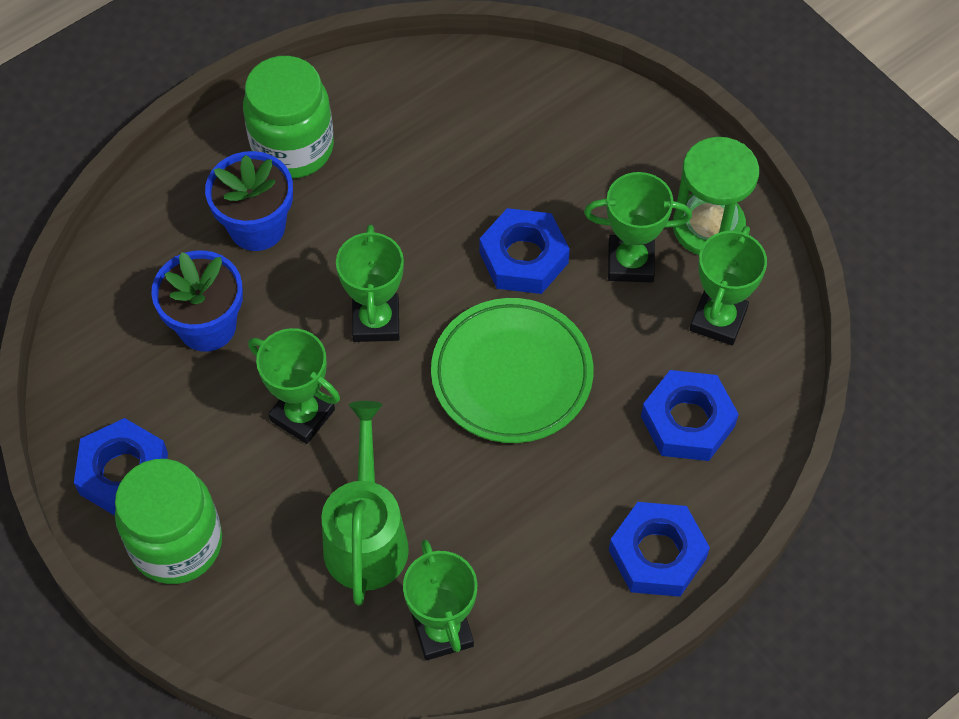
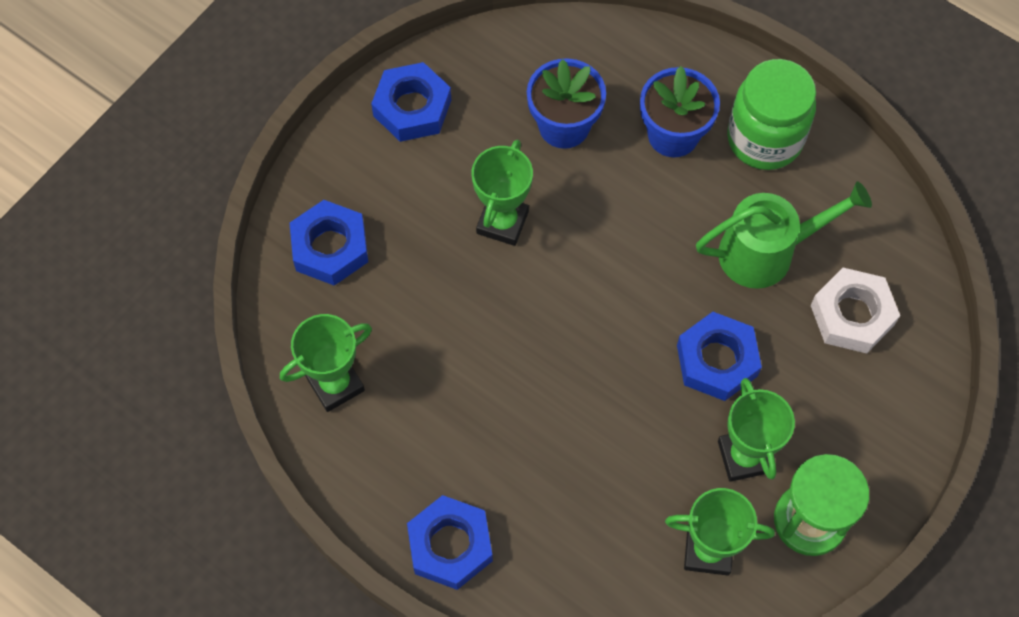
camera: 75 degrees right, 5 degrees up
green jar [115,459,222,584] -> none
green watering can [321,401,409,606] -> green watering can moved to [696,181,872,289]
green trophy [336,225,404,342] -> none
green plate [431,298,594,443] -> none
blue nut [641,370,739,461] -> blue nut moved to [290,200,368,286]
none -> white nut [810,268,900,353]

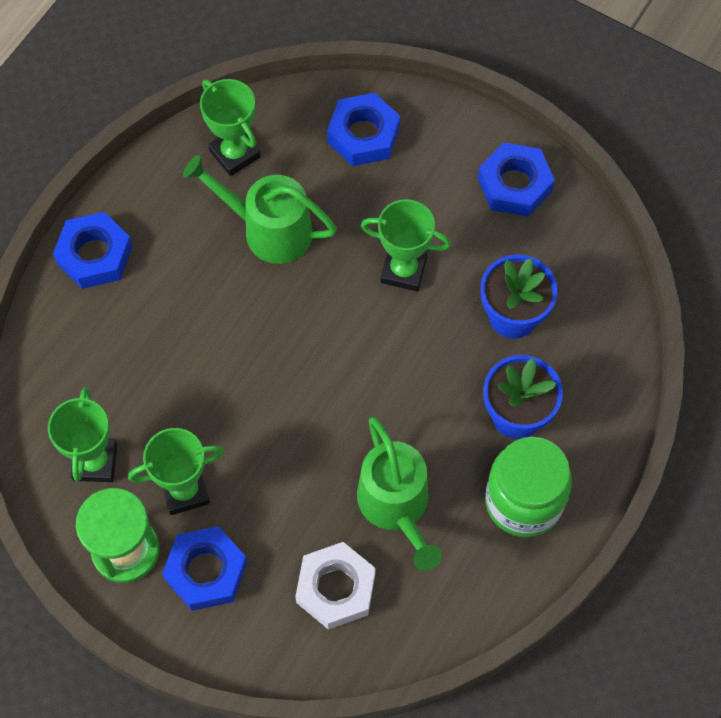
camera: 85 degrees right, 0 degrees up
blue nut [677,312,762,401] -> blue nut moved to [162,526,247,611]
none -> green watering can [183,155,337,264]

